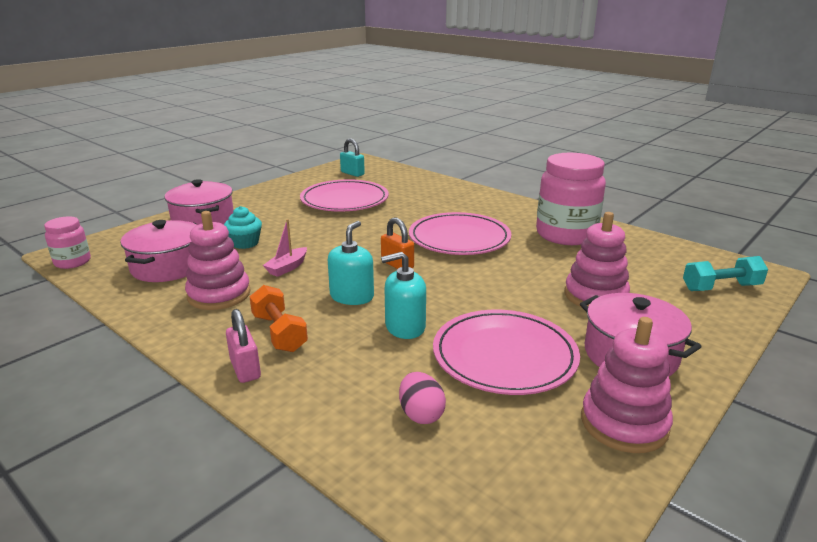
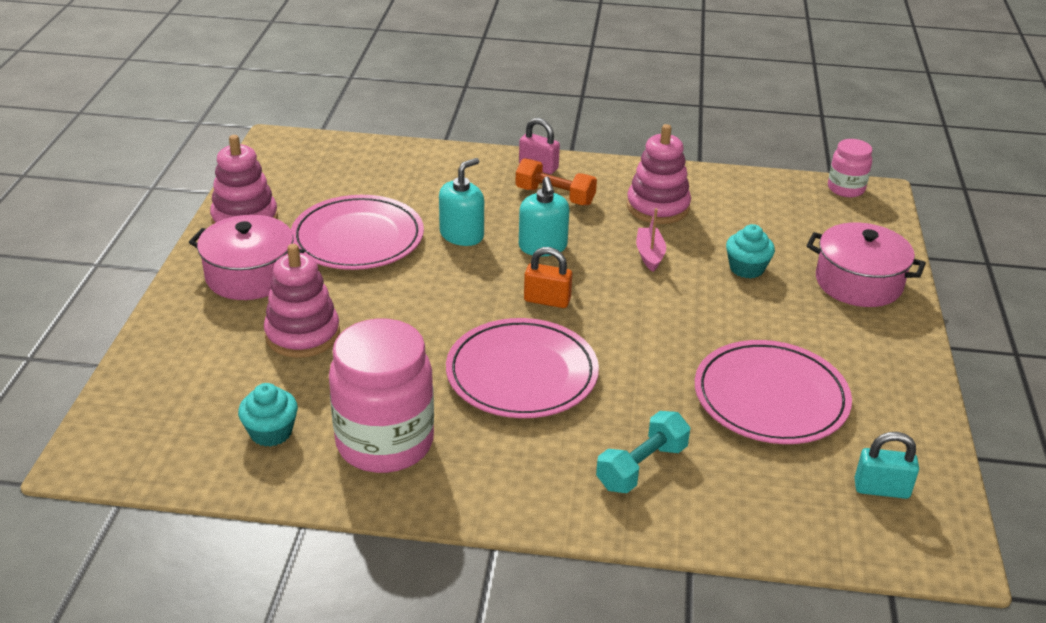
camera: 145 degrees right, 10 degrees up
pink pot [120,220,197,282] -> none
pink egg [399,372,446,424] -> none
turquoise dumbbell [683,256,768,291] -> turquoise dumbbell moved to [596,411,691,493]
none -> turquoise cupcake [238,383,298,447]

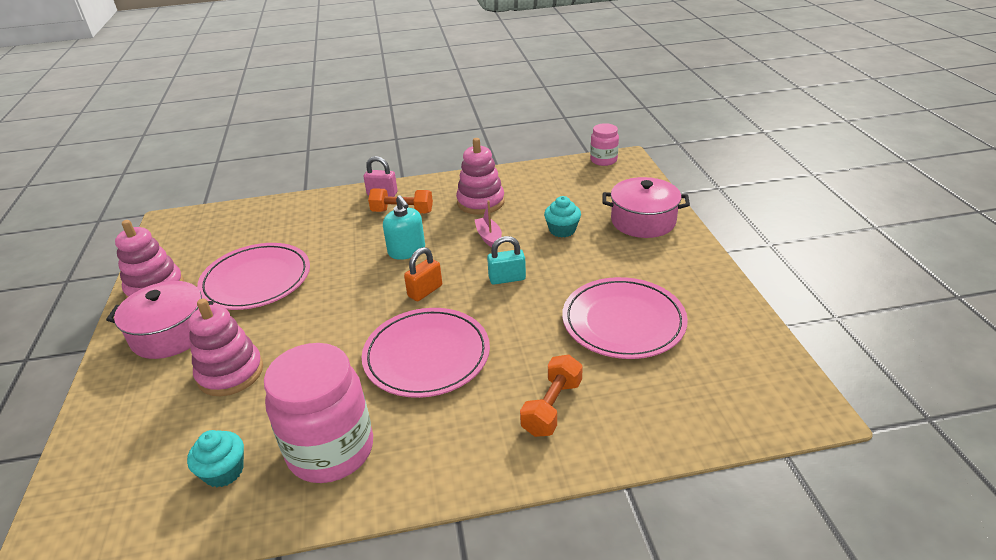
camera: 15 degrees left, 0 degrees up
turquoise soap dispenser [439,158,484,246] -> none
orange padlock [524,247,572,308] -> orange padlock turned 45 degrees counterclockwise [404,247,442,301]
turquoise dumbbell [596,411,691,493] -> orange dumbbell [520,354,583,437]
turquoise padlock [854,432,919,499] -> turquoise padlock moved to [487,236,526,285]

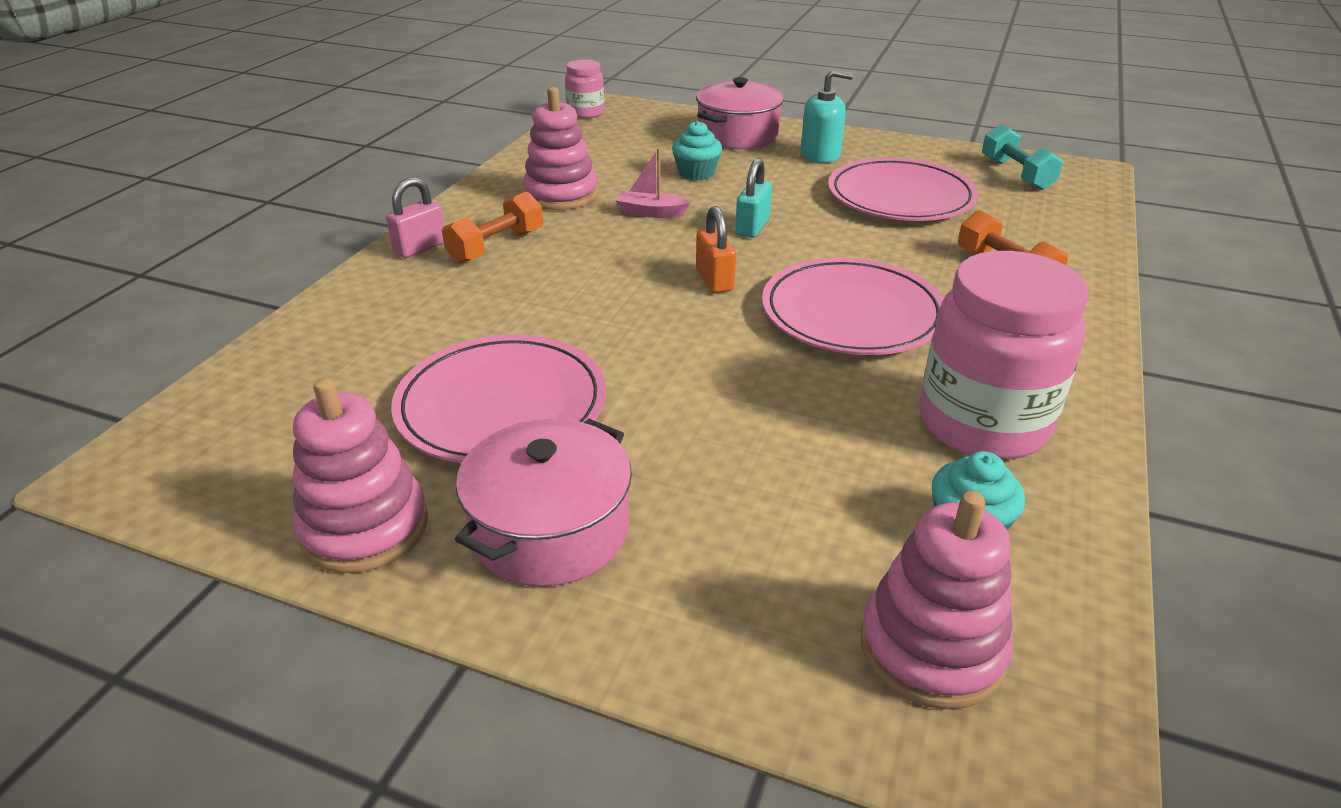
camera: 60 degrees left, 0 degrees up
pink stacking toy [188,298,263,396] -> pink stacking toy moved to [861,491,1013,709]
turquoise soap dispenser [383,195,425,260] -> turquoise soap dispenser moved to [801,70,853,163]
none -> turquoise dumbbell [982,124,1063,190]

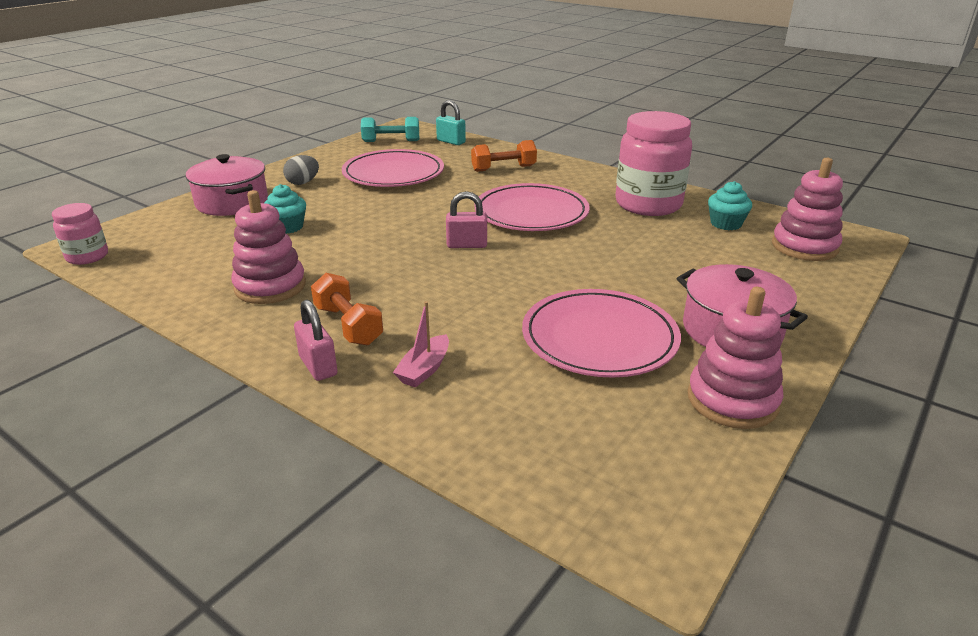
camera: 75 degrees left, 5 degrees down
pink boat [615,148,690,218] -> pink boat moved to [393,301,449,388]
orange padlock [696,206,736,293] -> pink padlock [446,191,487,248]
turquoise padlock [735,158,772,238] -> turquoise padlock moved to [436,100,466,145]
turquoise soap dispenser [801,70,853,163] -> grey egg [283,155,319,185]

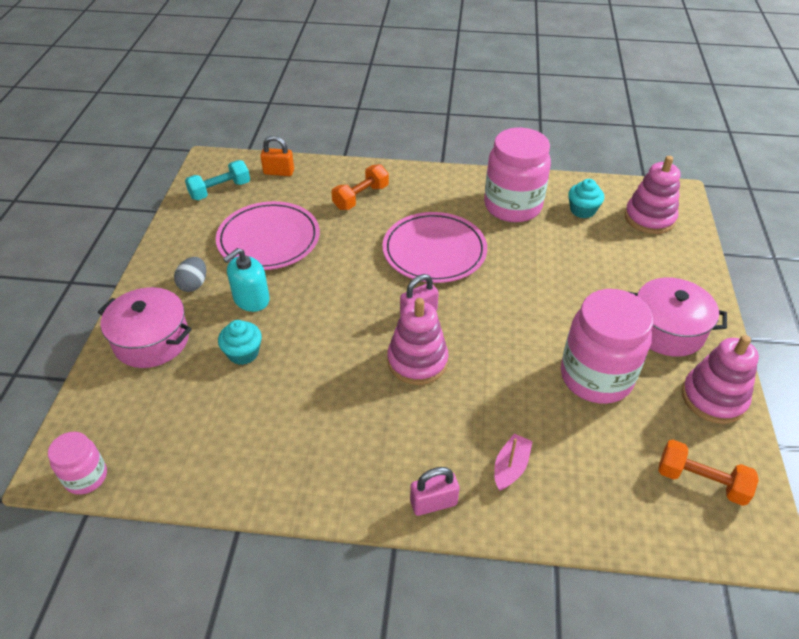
camera: 30 degrees left, 15 degrees up
pink stacking toy [231,190,306,304] -> pink stacking toy moved to [387,298,449,385]
pink padlock [294,300,338,381] -> pink padlock turned 45 degrees counterclockwise [410,467,459,516]
orange dumbbell [311,273,383,346] -> orange dumbbell moved to [658,440,759,506]
pink boat [393,301,449,388] -> pink boat turned 150 degrees counterclockwise [494,434,533,491]
turquoise padlock [436,100,466,145] -> orange padlock [260,136,294,176]
pink plate [522,289,681,378] -> pink jar [561,289,653,404]
none -> turquoise soap dispenser [223,248,270,312]

